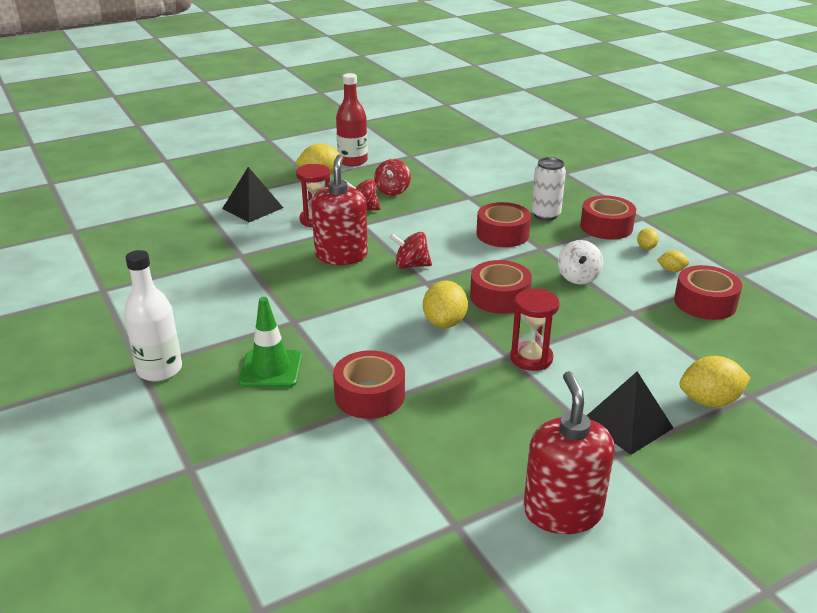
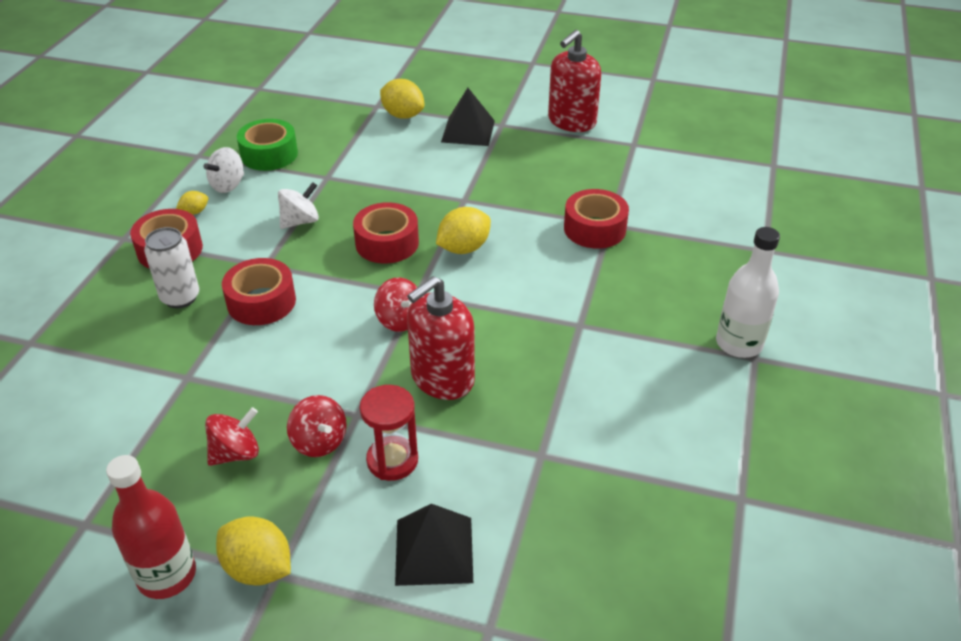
camera: 135 degrees left, 10 degrees up
green traffic cone [238,297,302,388] -> none
red hourglass [510,288,560,371] -> none
yellow lemon [657,250,689,272] -> white spinning top [203,147,244,193]
red tape [674,265,742,320] -> green tape [237,119,298,171]

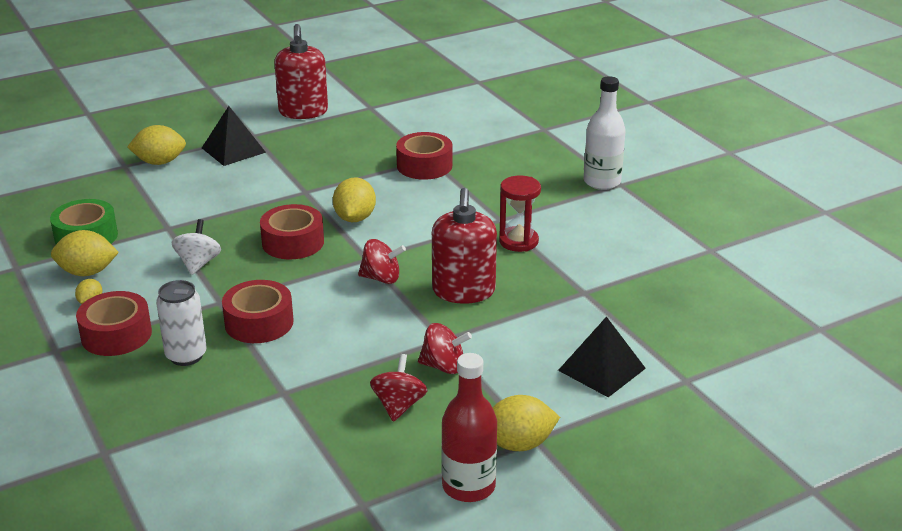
camera: 45 degrees left, 10 degrees down
white spinning top [203,147,244,193] -> yellow lemon [51,230,119,276]
red hourglass [360,385,418,481] -> red hourglass moved to [499,176,541,252]

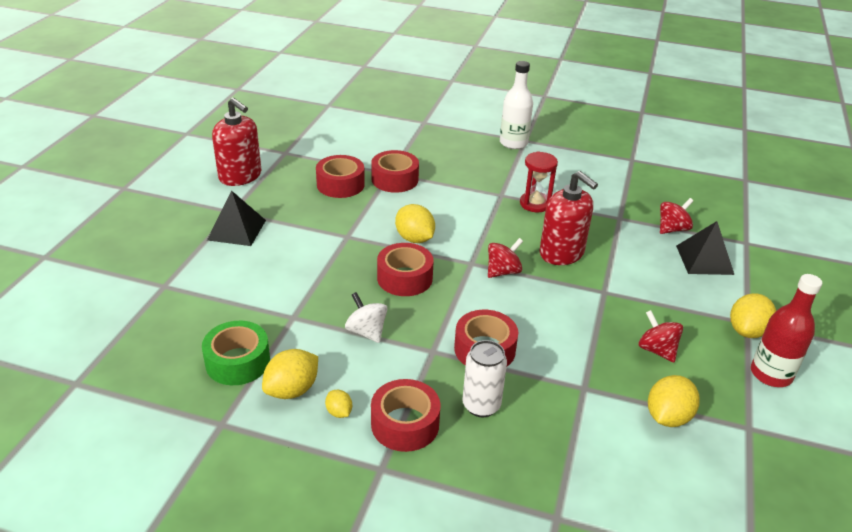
camera: 45 degrees left, 5 degrees up
yellow lemon [127,125,186,165] -> yellow lemon moved to [648,375,700,427]
red spinning top [418,323,472,374] -> red spinning top moved to [660,198,693,234]
none -> red tape [316,155,365,198]

